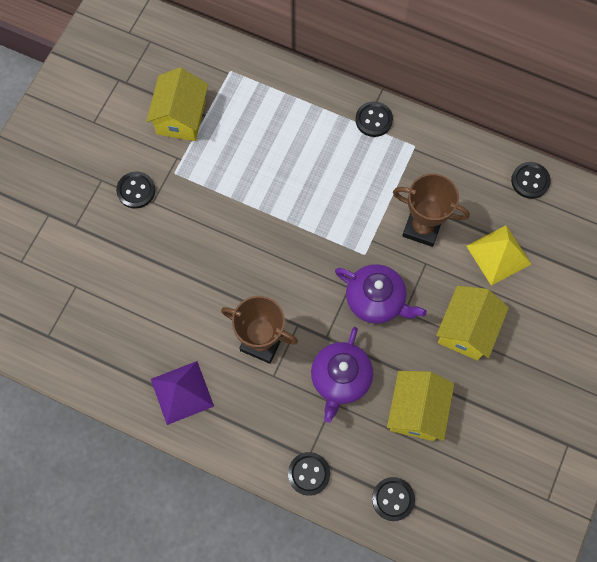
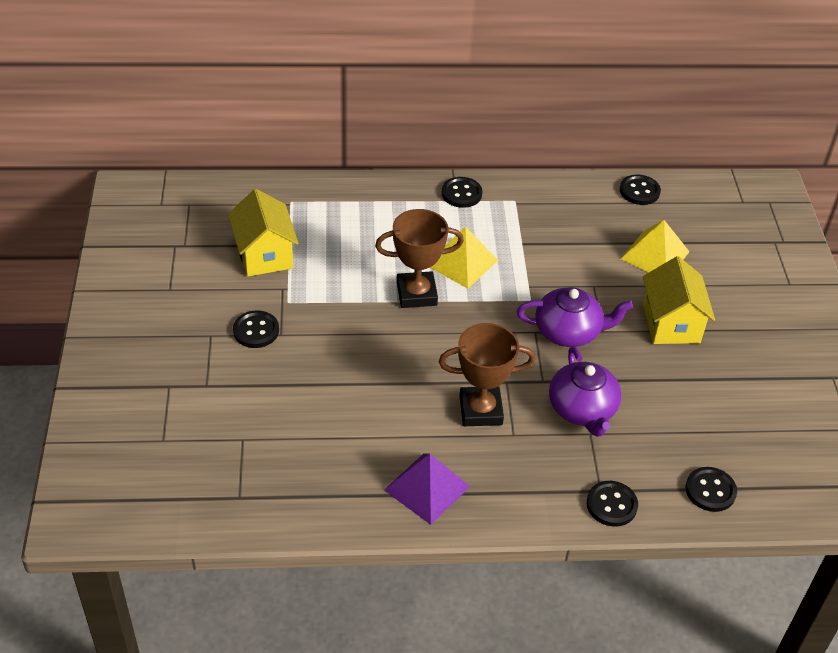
camera: 30 degrees left, 25 degrees down
yellow house [387,371,454,441] -> none
brown trophy [393,173,470,247] -> brown trophy moved to [375,209,464,308]
none -> yellow pyramid [430,227,498,289]

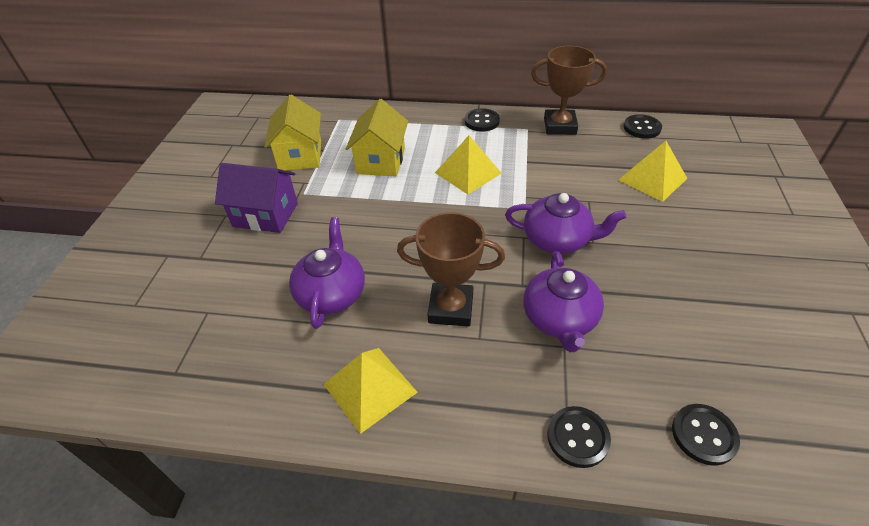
camera: 15 degrees right, 0 degrees up
black button [233,310,279,348] -> purple house [215,163,298,233]
brown trophy [375,209,464,308] -> brown trophy moved to [531,45,607,135]
purple pyramid [384,453,470,525] -> yellow pyramid [323,348,418,434]
yellow house [643,256,715,344] -> yellow house moved to [346,99,408,176]
none -> purple teapot [289,217,365,329]

